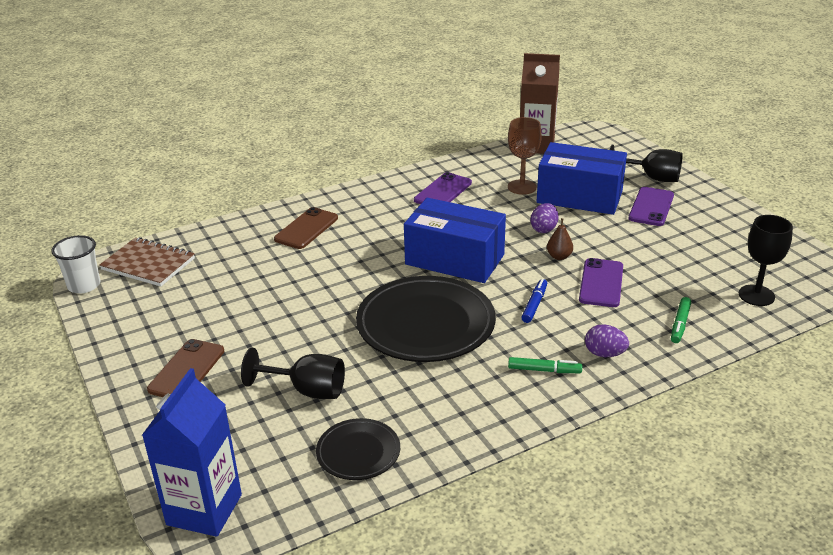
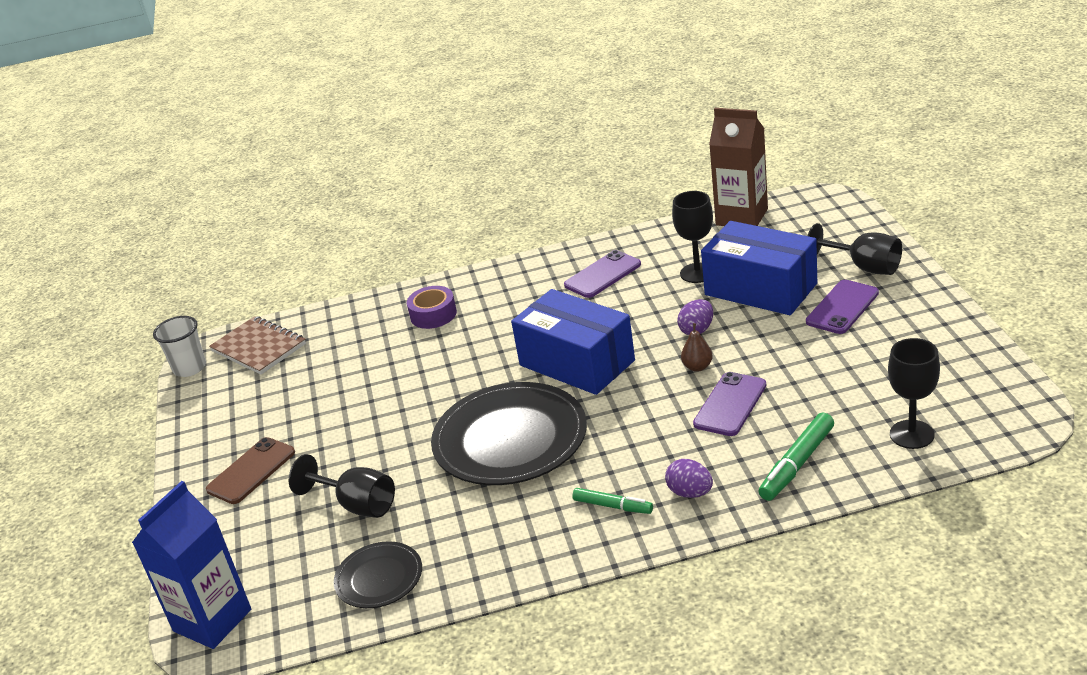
camera: 20 degrees right, 0 degrees up
brown phone [274,207,338,249] -> purple tape [407,286,457,329]
brown goblet [508,117,542,195] -> black goblet [672,191,713,283]
blue marker [521,279,547,323] -> none
green marker [671,297,691,343] -> green marker [758,413,834,501], size x1.55

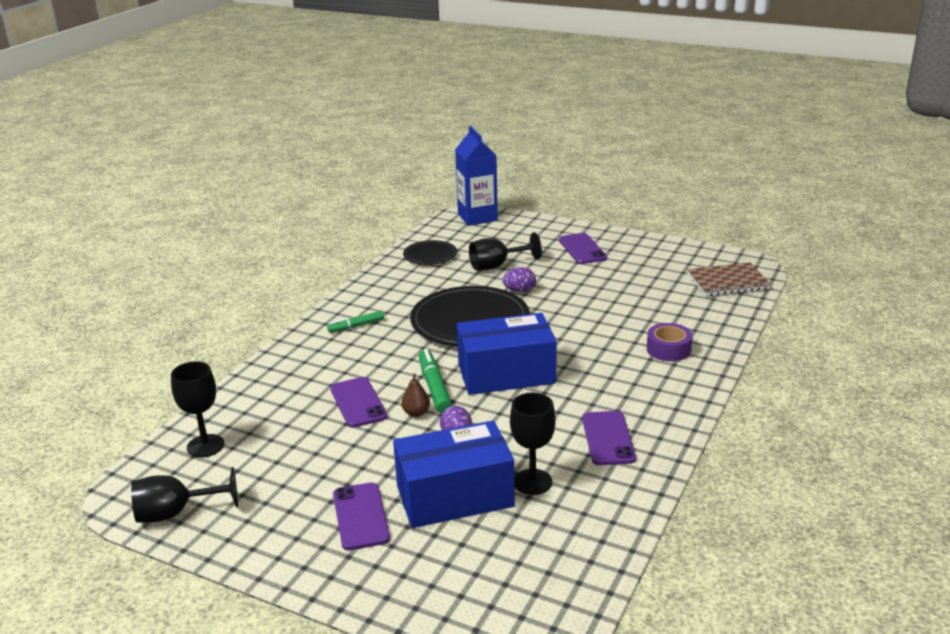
camera: 125 degrees right, 5 degrees down
white cup [153,316,206,377] -> none
brown phone [206,437,295,504] -> purple phone [559,233,607,264]
purple egg [665,459,713,498] -> purple egg moved to [503,267,536,292]
brown carton [709,108,768,226] -> none
green marker [758,413,834,501] -> green marker moved to [419,348,452,413]
black goblet [807,223,902,275] -> black goblet moved to [131,467,238,523]

